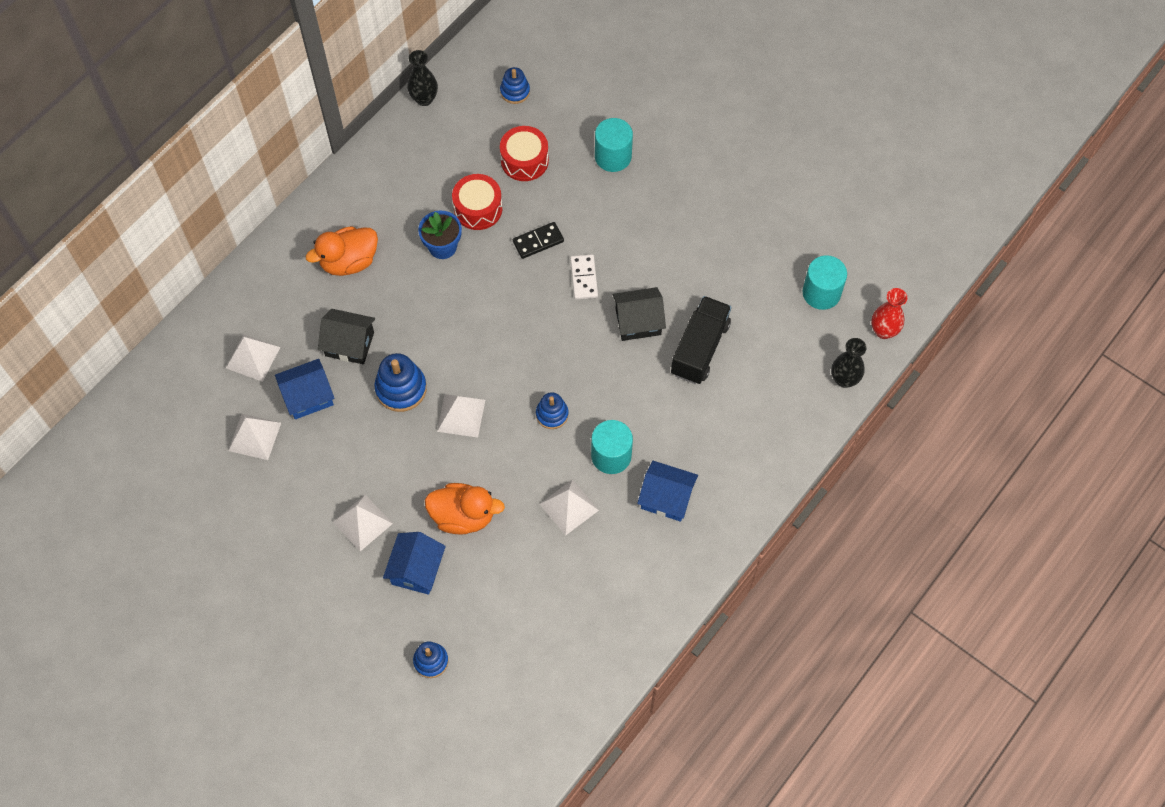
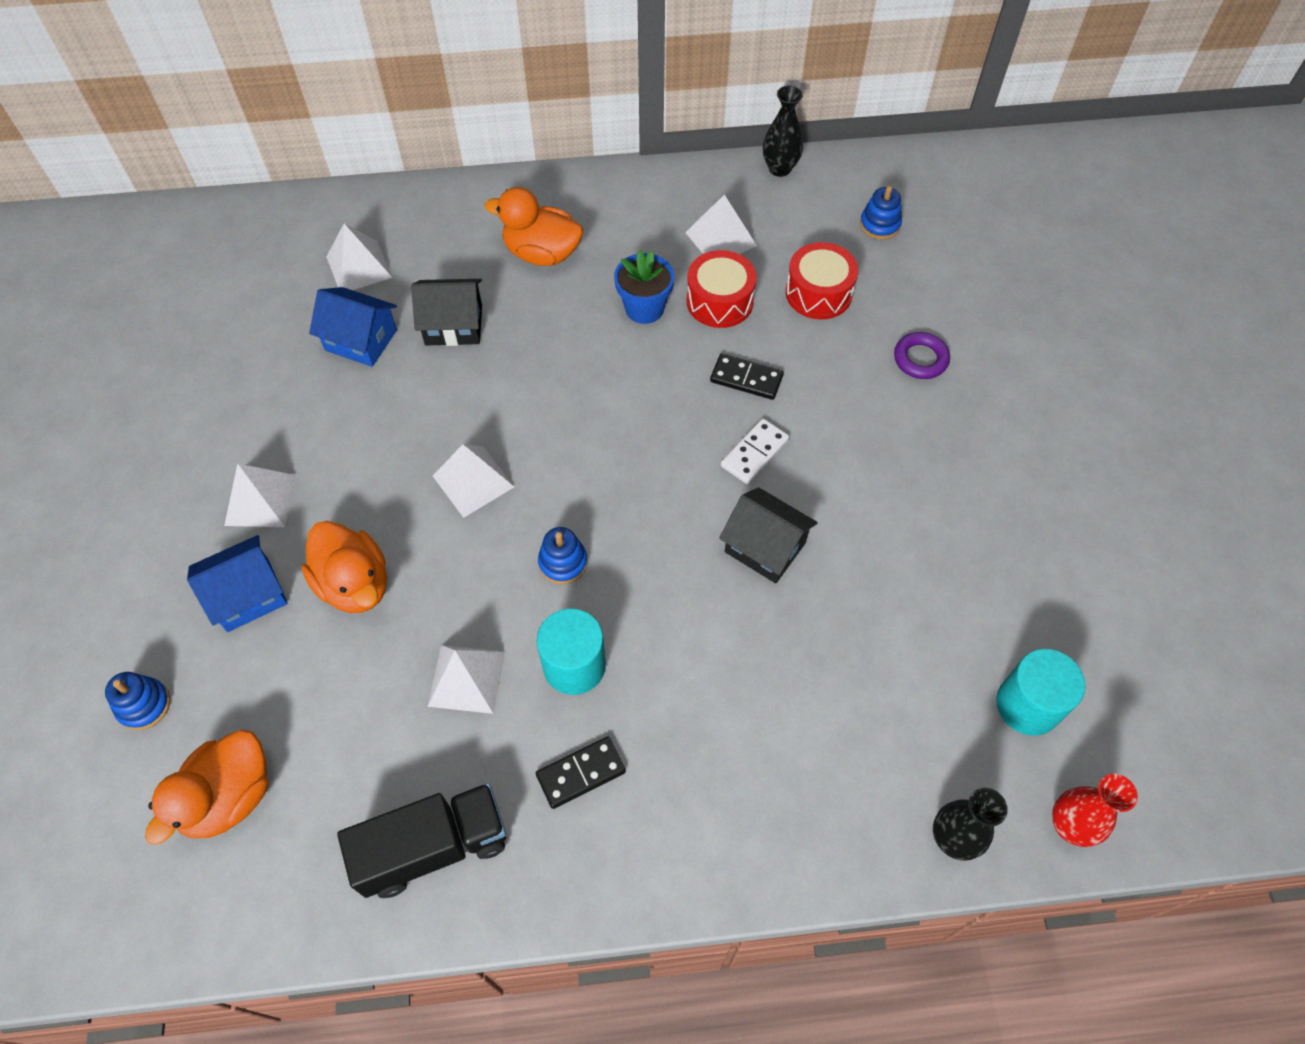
camera: 45 degrees right, 5 degrees down
white pyramid [228,414,281,460] -> white pyramid moved to [685,194,757,254]
black house [318,309,375,364] -> black house turned 60 degrees counterclockwise [411,279,482,346]
blue stacking toy [374,353,427,412] -> none
turquoise cylinder [595,118,633,172] -> purple ring [894,332,950,379]
blue house [637,461,698,522] -> black domino [536,737,626,809]
black truck [671,296,731,384] -> black truck moved to [337,783,506,898]
none -> orange duck [145,730,268,845]

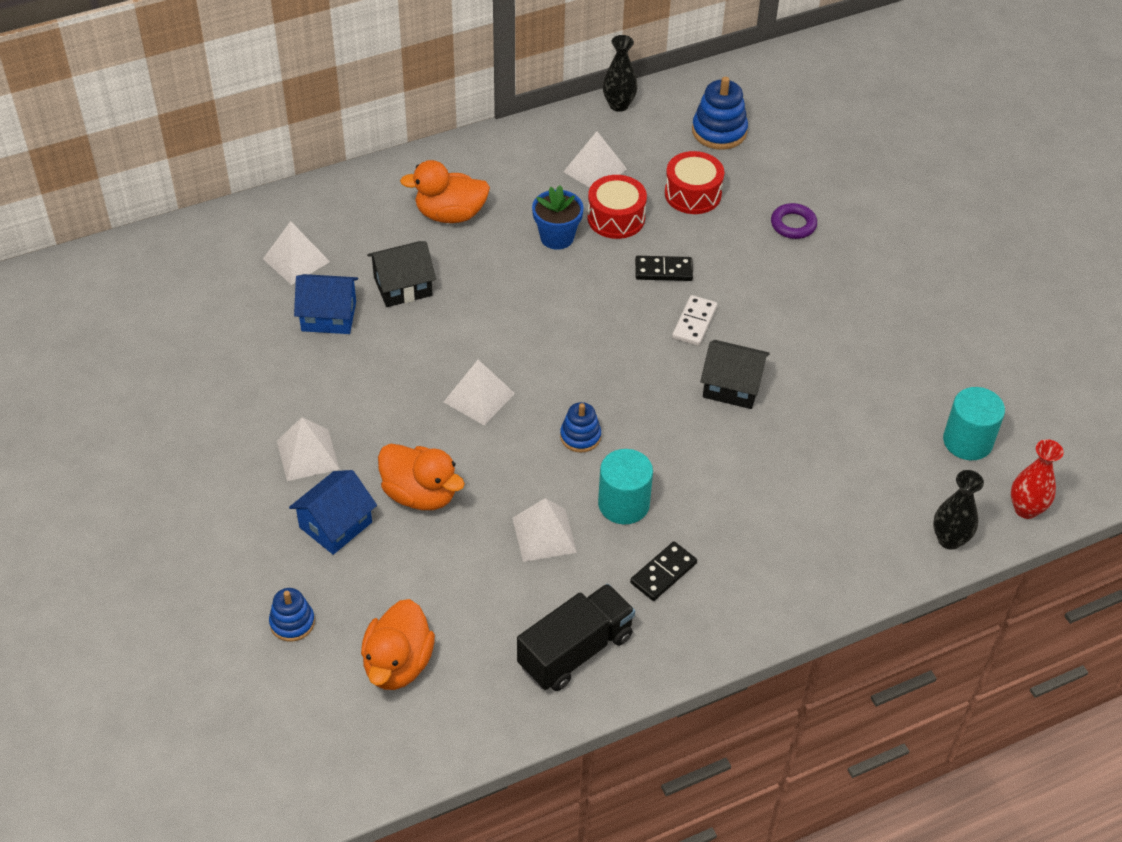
camera: 20 degrees left, 10 degrees down
blue stacking toy [860,186,902,240] -> blue stacking toy [692,77,748,150], size x1.58

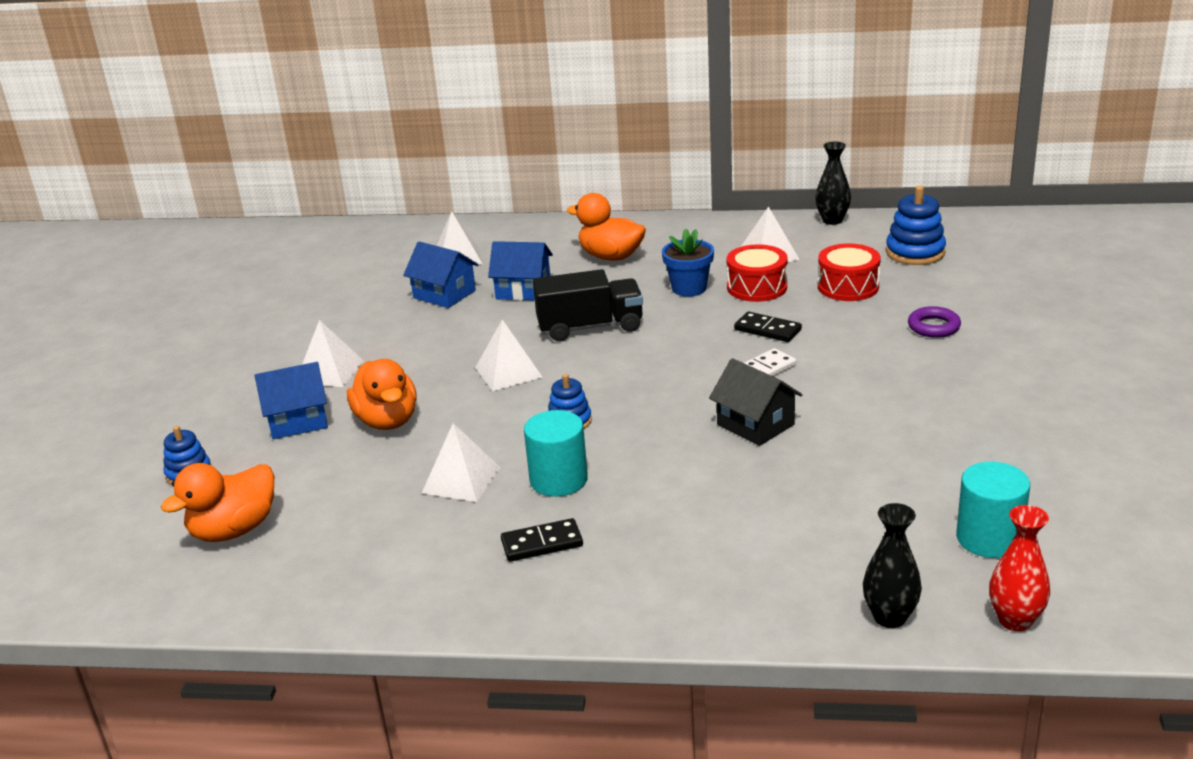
camera: 35 degrees right, 20 degrees down
black house [367,241,436,307] -> blue house [488,241,553,301]
black truck [517,584,635,691] -> black truck moved to [533,269,643,341]

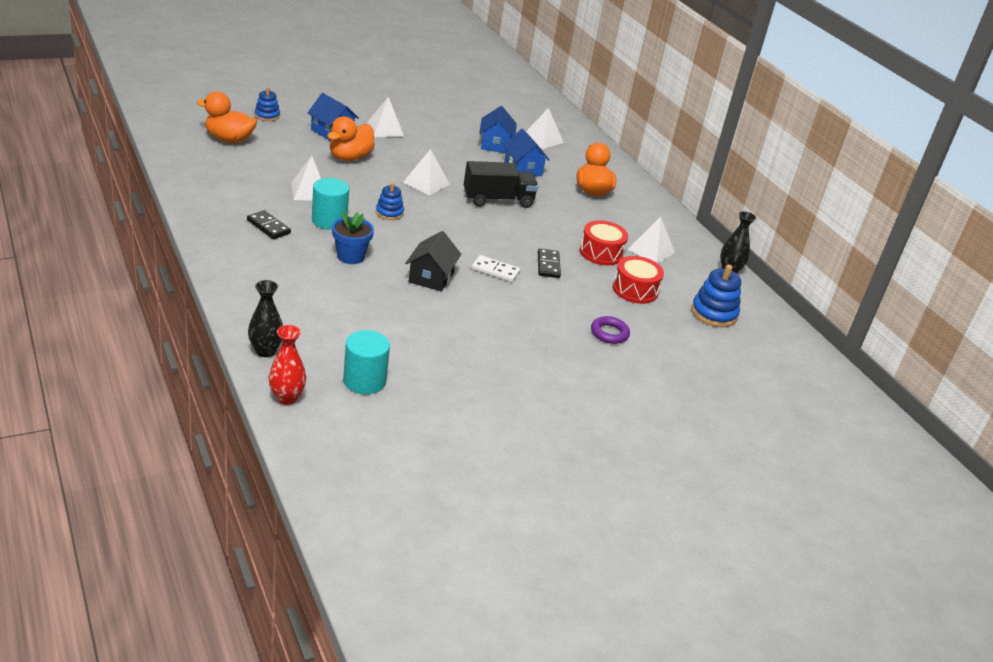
camera: 50 degrees right, 5 degrees up
black truck [533,269,643,341] -> black truck turned 60 degrees counterclockwise [464,161,538,208]
blue flower pot [662,228,714,297] -> blue flower pot moved to [332,212,374,264]

